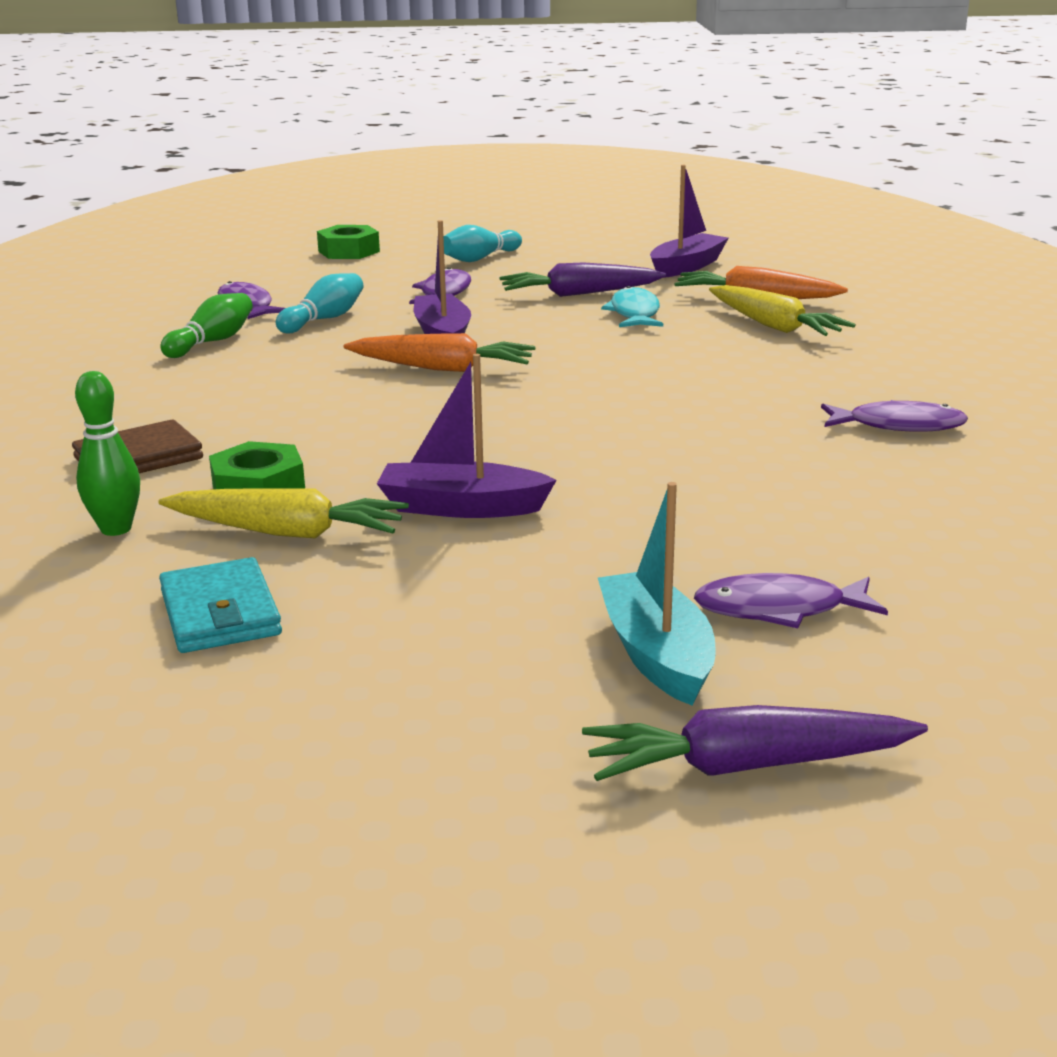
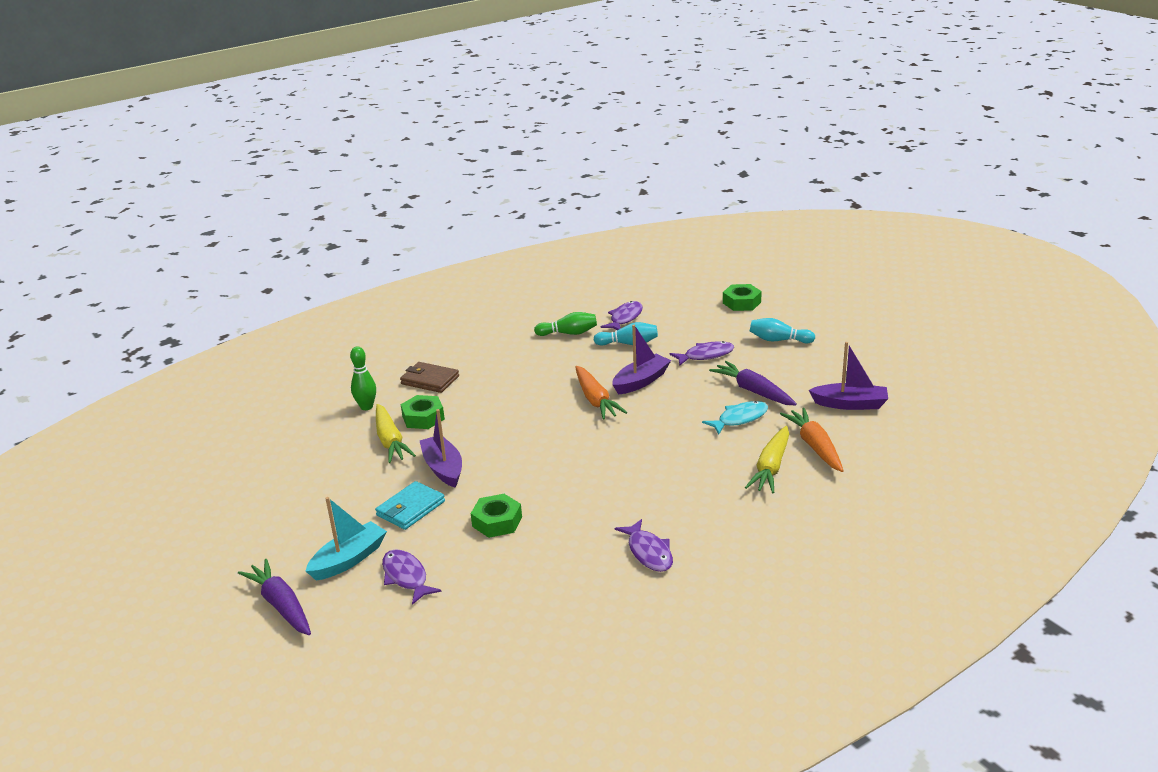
camera: 60 degrees right, 5 degrees up
turquoise wallet [159,557,282,653] -> turquoise wallet moved to [375,481,445,530]
none -> green nut [471,494,522,538]

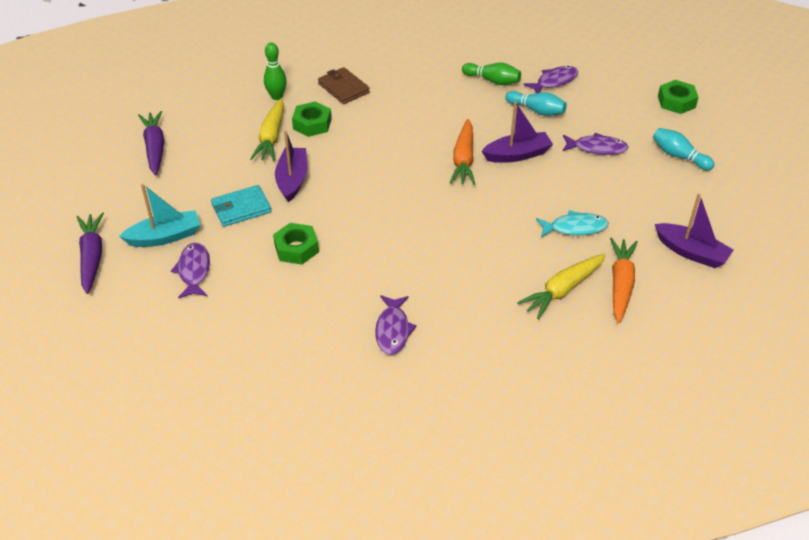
camera: 25 degrees right, 15 degrees up
purple carrot [709,361,797,405] -> purple carrot moved to [138,111,165,176]

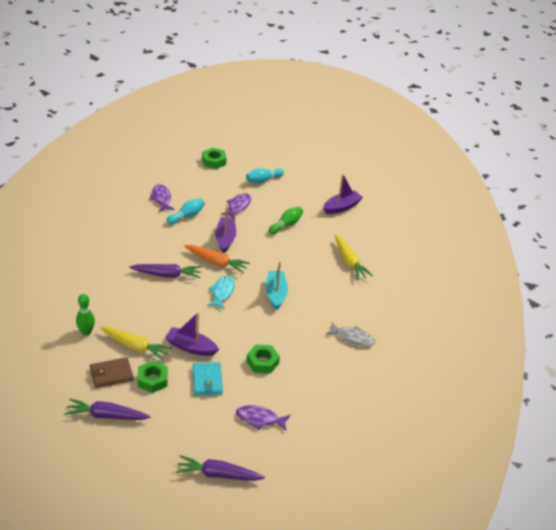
camera: 75 degrees left, 5 degrees down
turquoise boat [119,184,200,247] -> turquoise boat moved to [266,262,288,310]
green nut [292,101,331,137] -> green nut moved to [137,360,168,393]
brown wallet [318,67,370,104] -> brown wallet moved to [90,357,134,388]
purple fish [375,295,417,355] -> grey fish [326,322,375,346]
green bowling pin [462,63,521,85] -> green bowling pin moved to [269,207,303,234]
turquoise fish [536,210,608,238] -> turquoise fish moved to [207,276,235,310]
orange carrot [610,238,638,323] -> none
none -> purple carrot [129,264,202,278]

